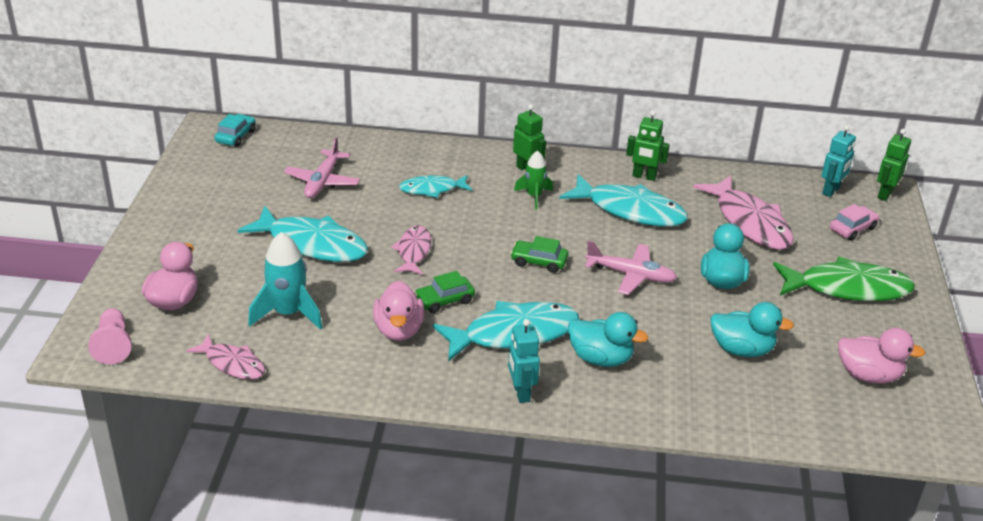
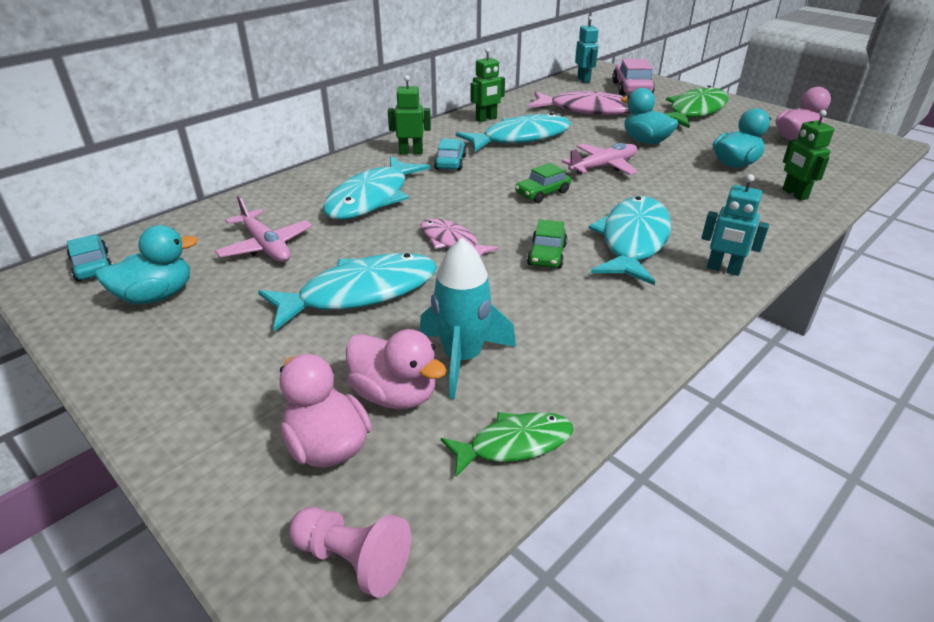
camera: 50 degrees left, 0 degrees up
pink fish [186,334,265,380] -> green fish [441,412,573,478]
pink duck [373,281,424,341] -> pink duck moved to [346,329,447,409]
turquoise fish [399,175,472,198] -> turquoise fish [323,156,430,220], size x1.74
green rocket [514,151,553,209] -> turquoise car [434,139,467,171]
turquoise duck [568,312,648,367] -> turquoise duck moved to [95,225,198,304]
pink car [830,204,879,241] -> pink car [612,59,655,95], size x1.55
green robot [877,129,911,201] -> green robot moved to [782,110,834,200]

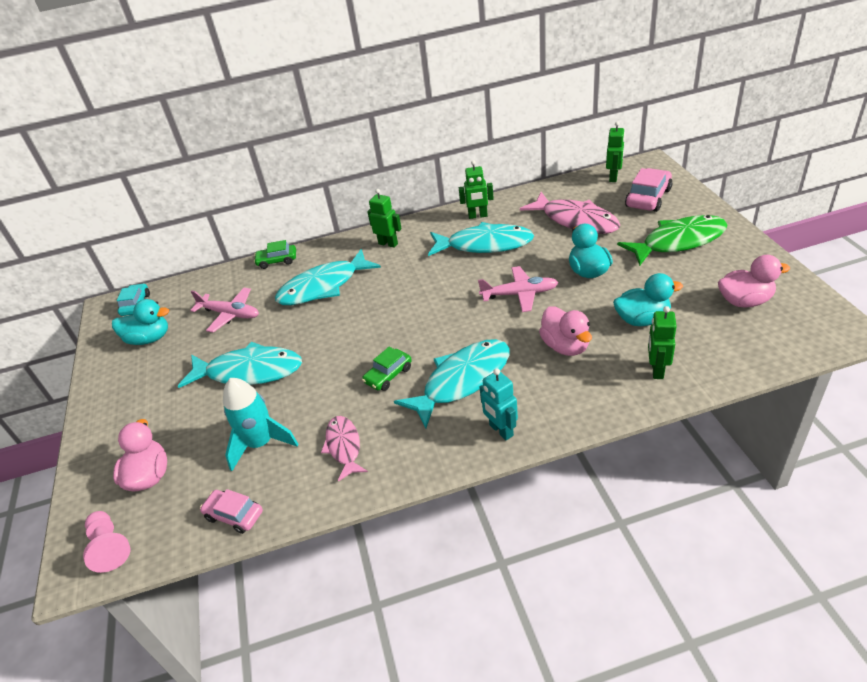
camera: 35 degrees right, 5 degrees up
pink plane [215,195,312,262] -> pink plane turned 60 degrees counterclockwise [190,288,259,333]
pink duck [346,329,447,409] -> pink duck moved to [539,306,592,356]
pink fish [420,219,499,257] -> pink fish moved to [321,416,368,482]
turquoise car [434,139,467,171] -> none
green fish [441,412,573,478] -> pink car [200,489,263,534]
green car [515,163,571,203] -> green car moved to [254,240,296,269]
turquoise robot [575,16,599,83] -> green robot [606,121,625,182]

